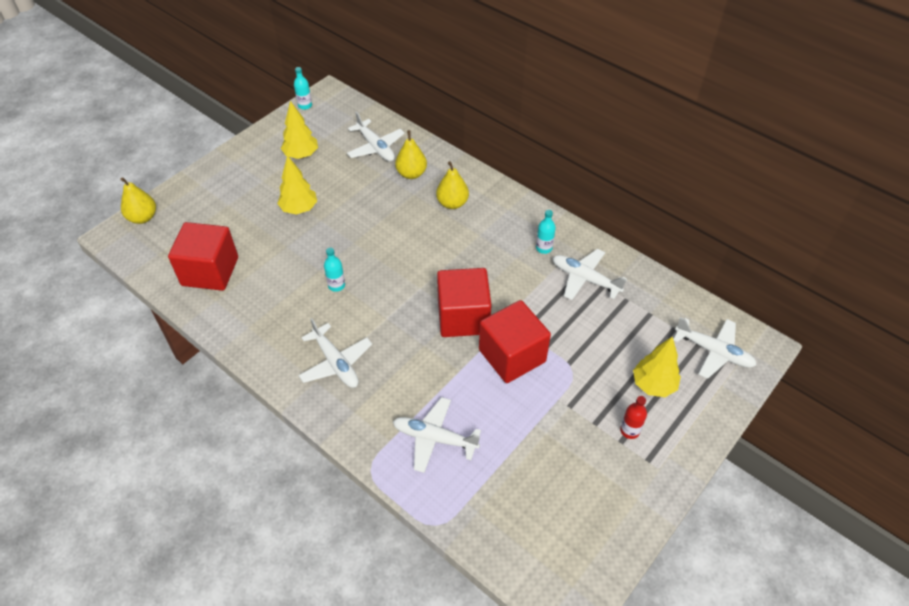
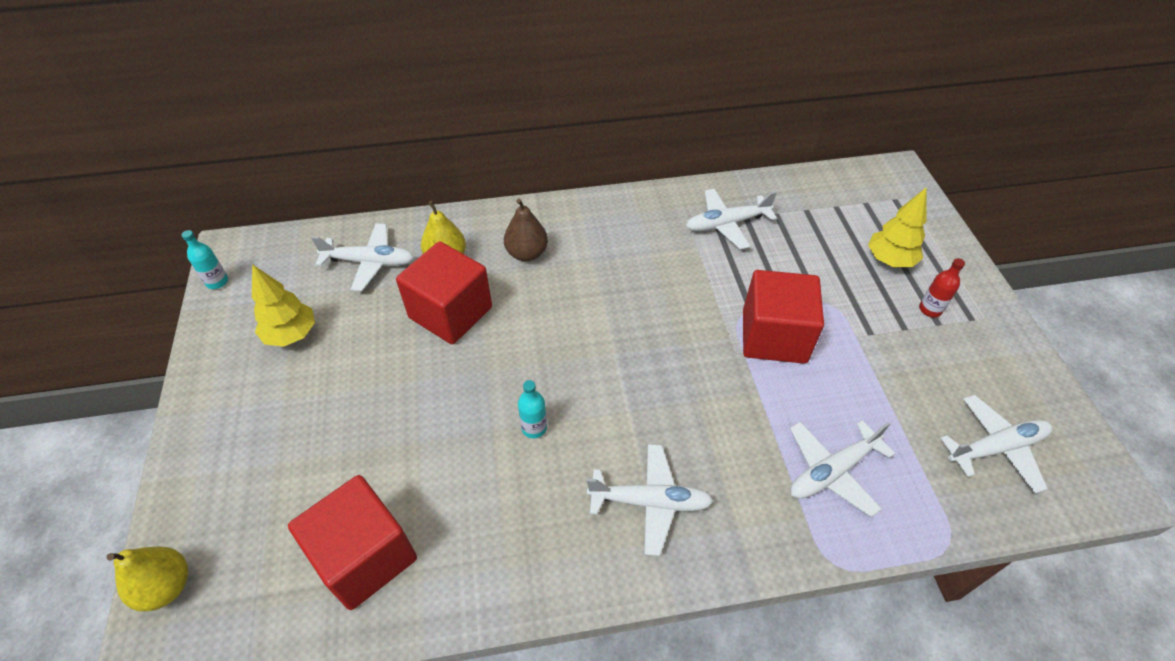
camera: 50 degrees left, 0 degrees up
yellow tree [277,155,317,215] -> none
yellow pear [436,161,469,209] -> brown pear [504,199,548,261]
red cube [437,268,492,337] -> red cube moved to [396,241,492,344]
turquoise bottle [536,210,556,254] -> none
white plane [673,317,756,379] -> white plane moved to [940,395,1052,494]

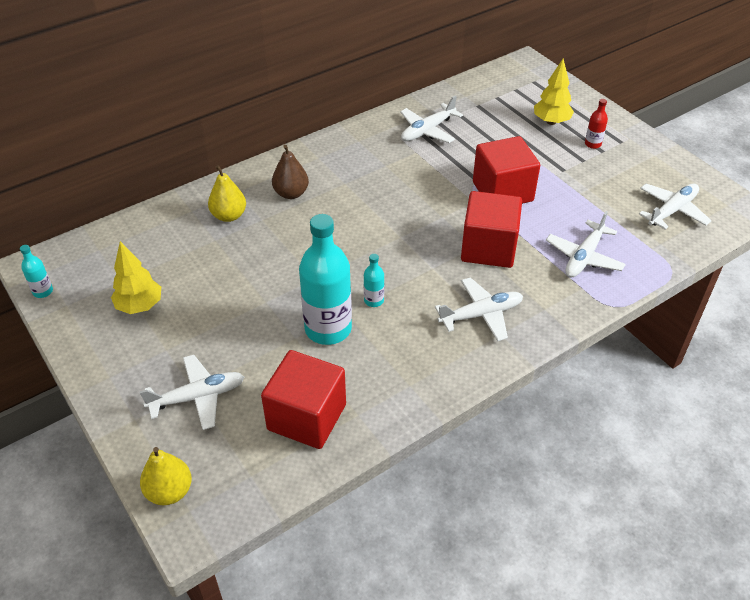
camera: 25 degrees left, 5 degrees down
white plane [311,223,414,291] -> white plane moved to [140,355,244,430]
red cube [396,241,492,344] -> red cube moved to [461,191,522,268]
none -> turquoise bottle [299,214,352,345]

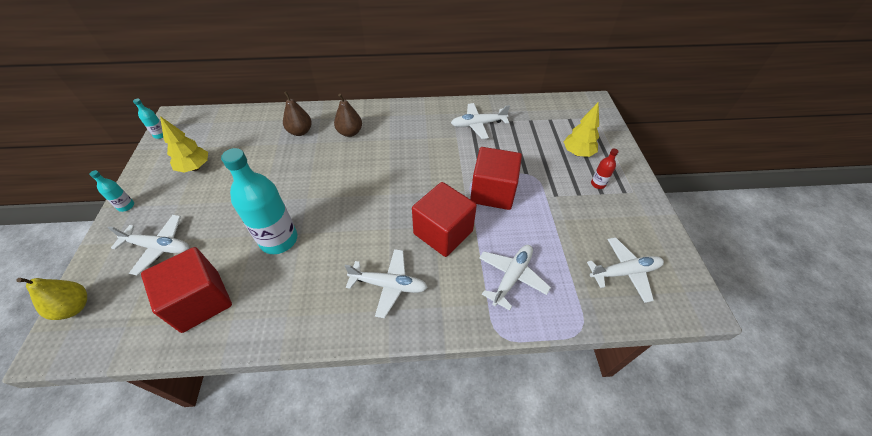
camera: 30 degrees right, 5 degrees up
yellow pear [208,165,246,222] -> brown pear [283,91,312,136]
turquoise bottle [364,254,384,307] -> turquoise bottle moved to [89,170,134,212]
white plane [546,211,626,277] -> white plane turned 150 degrees clockwise [479,245,551,311]

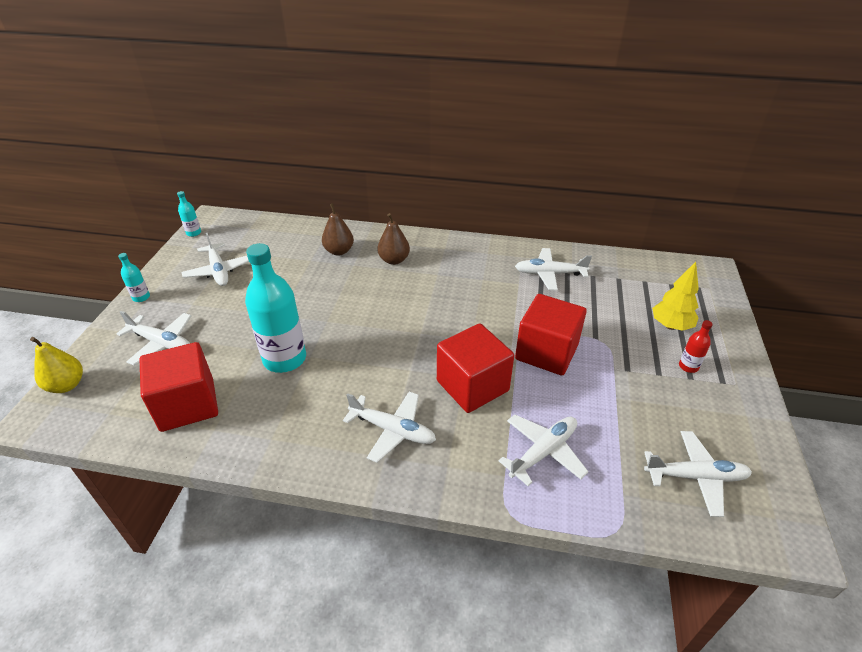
camera: 15 degrees right, 10 degrees down
yellow tree [160,116,208,173] -> white plane [181,233,249,286]

